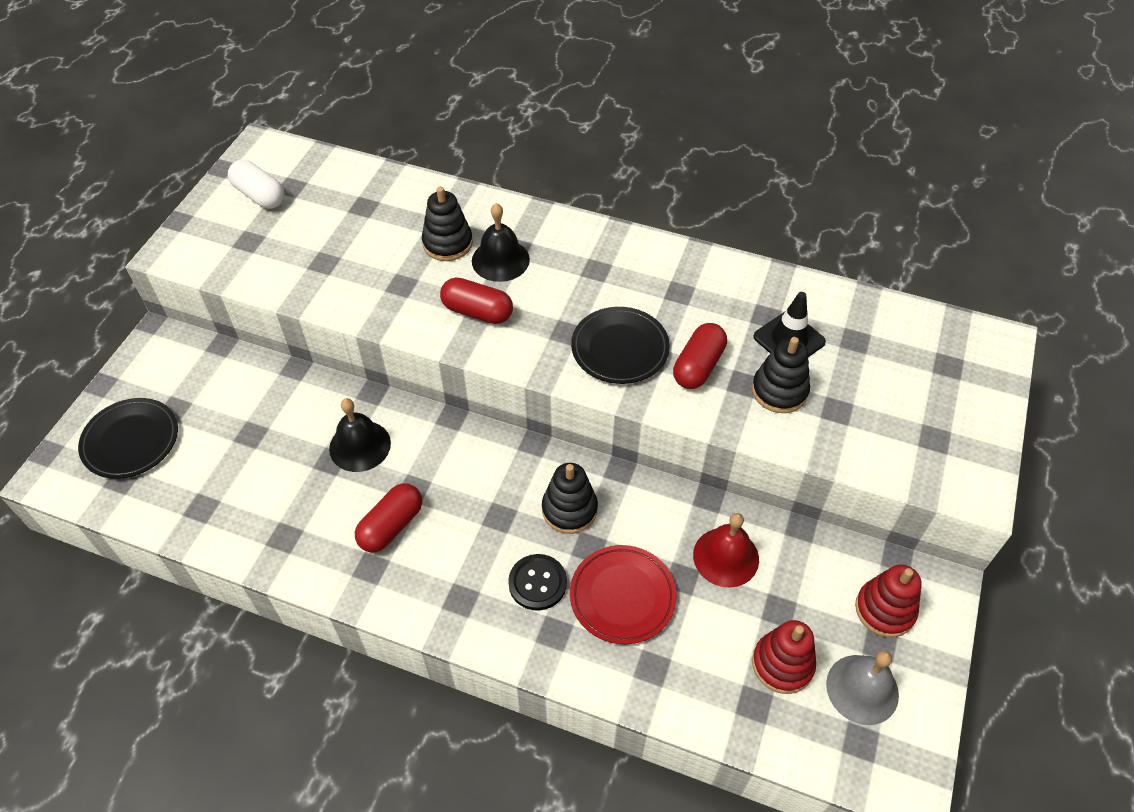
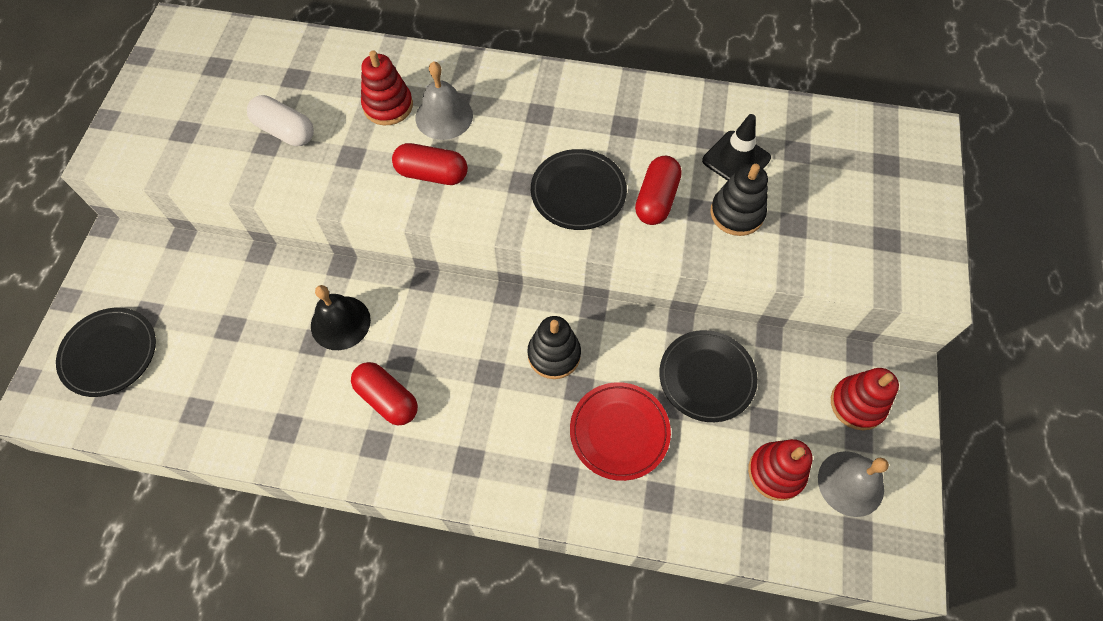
camera: 10 degrees left, 10 degrees up
white capsule [228,160,285,209] -> white capsule moved to [247,95,314,146]
red capsule [355,484,422,552] -> red capsule turned 75 degrees counterclockwise [351,362,418,426]
black stacking toy [422,186,473,261] -> red stacking toy [361,50,413,125]
black bell [472,203,530,282] -> grey bell [415,61,473,140]
black button [508,554,567,611] -> none
red bell [693,513,759,588] -> black plate [659,330,758,422]

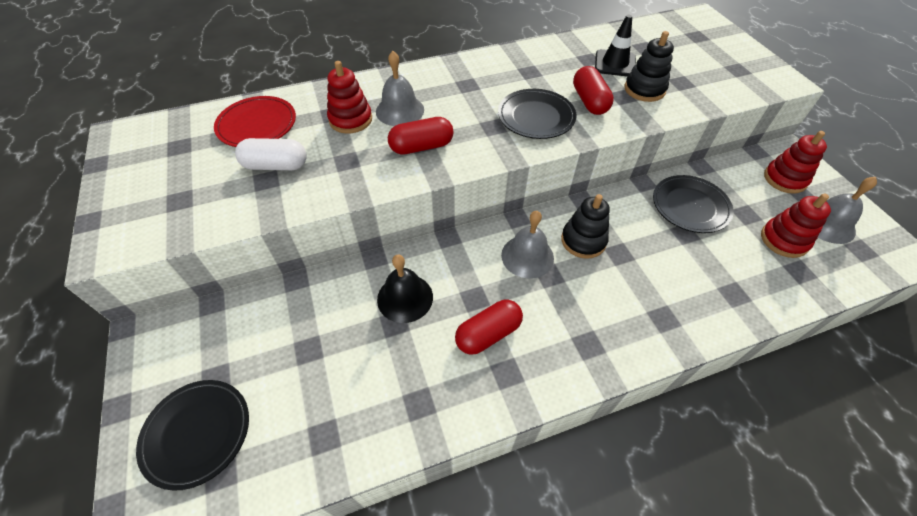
camera: 30 degrees left, 10 degrees down
red capsule [351,362,418,426] -> red capsule turned 45 degrees counterclockwise [455,300,523,355]
red plate [570,382,671,481] -> red plate moved to [214,96,296,147]
none -> grey bell [501,211,554,278]

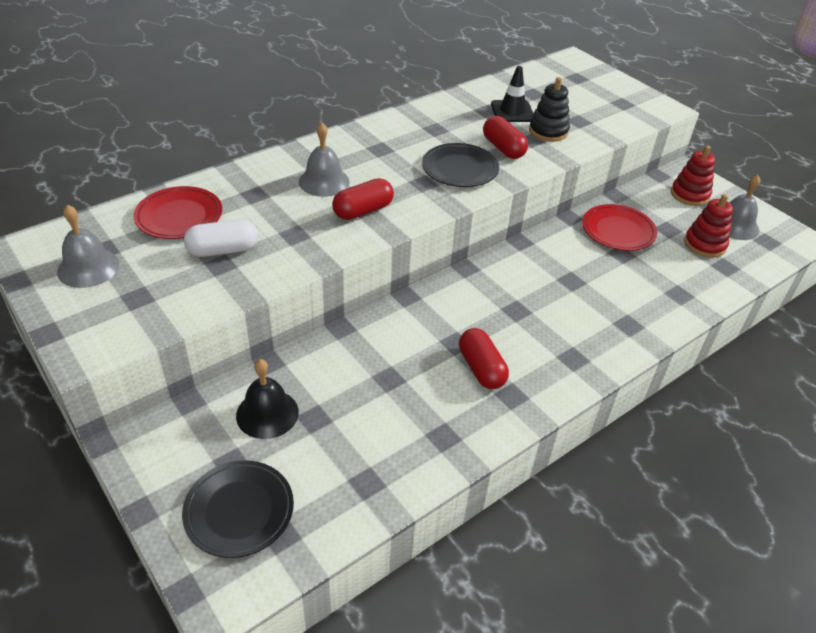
camera: 20 degrees left, 10 degrees down
red stacking toy [327,61,372,134] -> none
black bell [377,255,433,323] -> black bell moved to [236,359,299,439]
red capsule [455,300,523,355] -> red capsule turned 60 degrees counterclockwise [459,328,509,389]
grey bell [501,211,554,278] -> grey bell moved to [57,205,119,288]
black stacking toy [561,194,610,259] -> none
black plate [653,175,734,233] -> red plate [582,204,657,251]

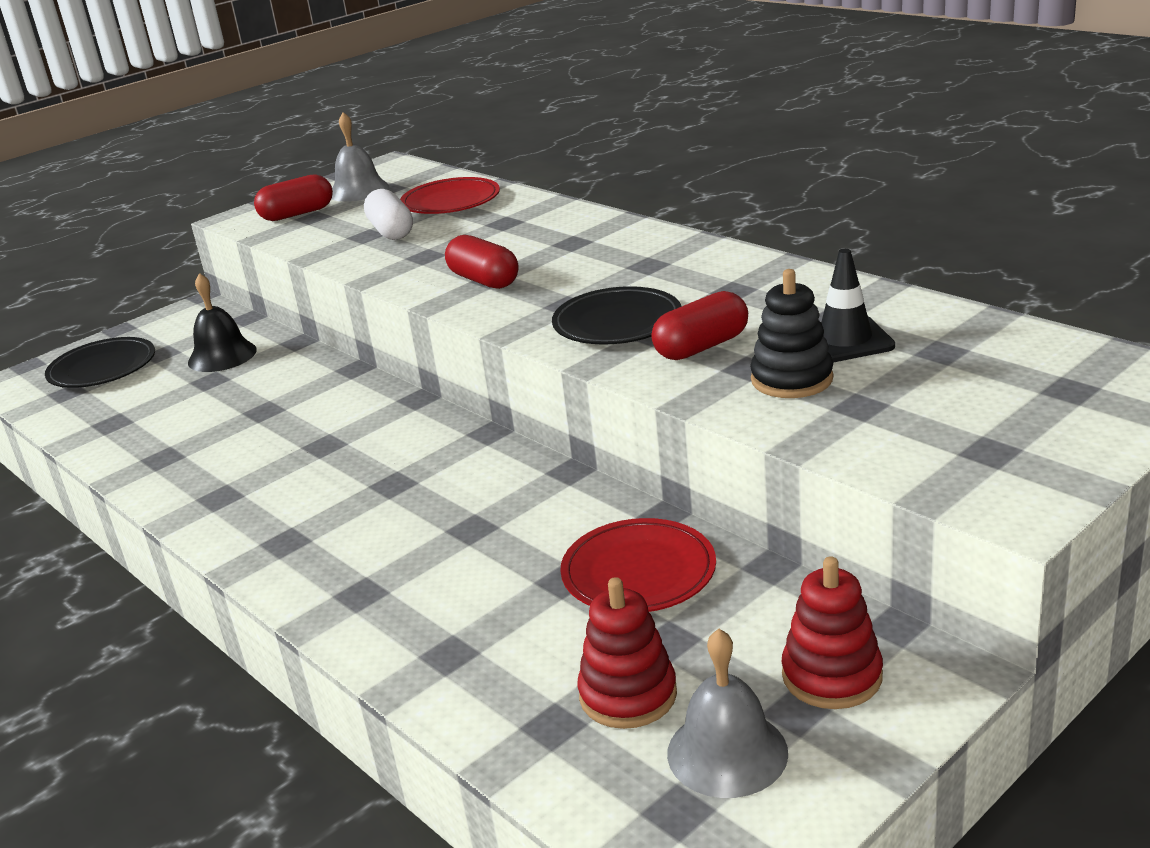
camera: 90 degrees right, 15 degrees down
grey bell [299,123,350,197] -> none
red capsule [459,328,509,389] -> red capsule moved to [254,174,333,221]

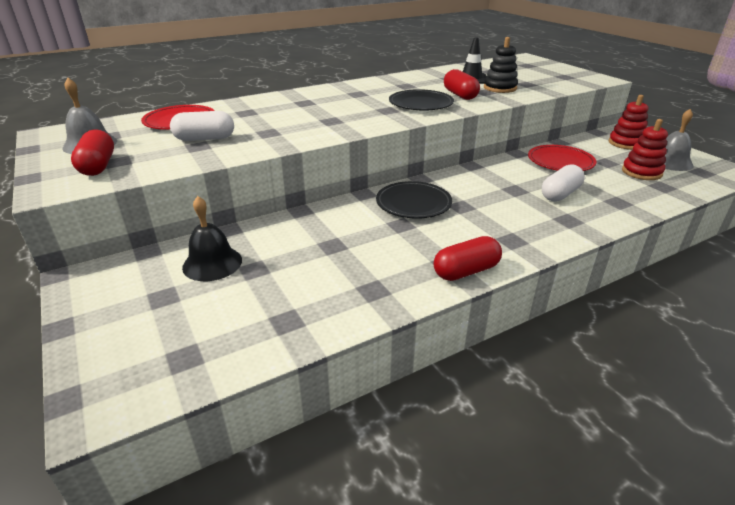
camera: 80 degrees left, 5 degrees up
black plate [45,337,155,388] -> black plate moved to [376,181,452,219]
red capsule [445,235,518,289] -> red capsule moved to [434,236,502,281]
none -> white capsule [542,164,585,202]

